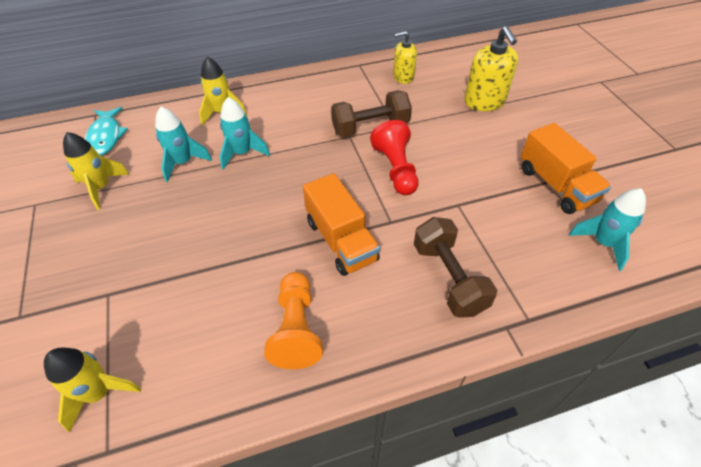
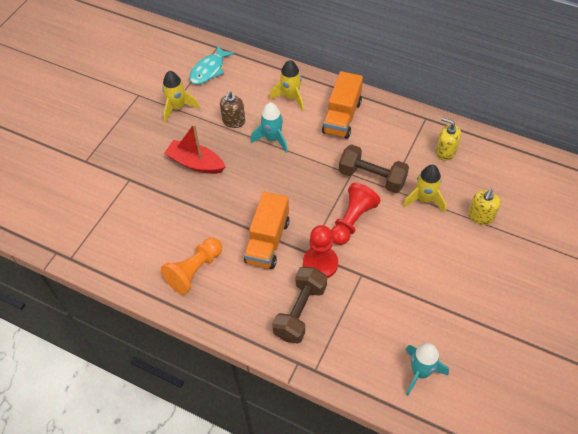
camera: 45 degrees right, 5 degrees up
yellow rocket [44,348,141,432] -> yellow rocket moved to [403,165,446,213]
turquoise rocket [155,107,212,182] -> brown soap dispenser [220,91,245,128]
yellow soap dispenser [465,26,518,111] -> yellow soap dispenser [468,189,501,225], size x0.64
orange truck [521,123,611,214] -> orange truck moved to [322,71,363,139]
none -> red boat [164,124,225,174]
none -> red pawn [303,225,338,278]

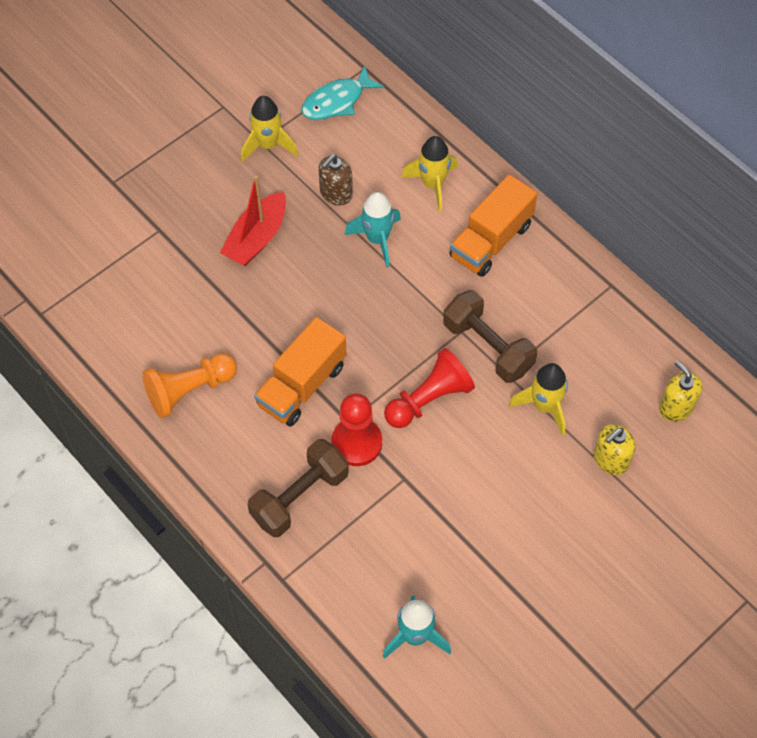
camera: 20 degrees right, 5 degrees up
red boat [164,124,225,174] -> red boat turned 105 degrees counterclockwise [220,176,286,266]
yellow soap dispenser [436,117,461,161] -> yellow soap dispenser moved to [659,361,702,422]

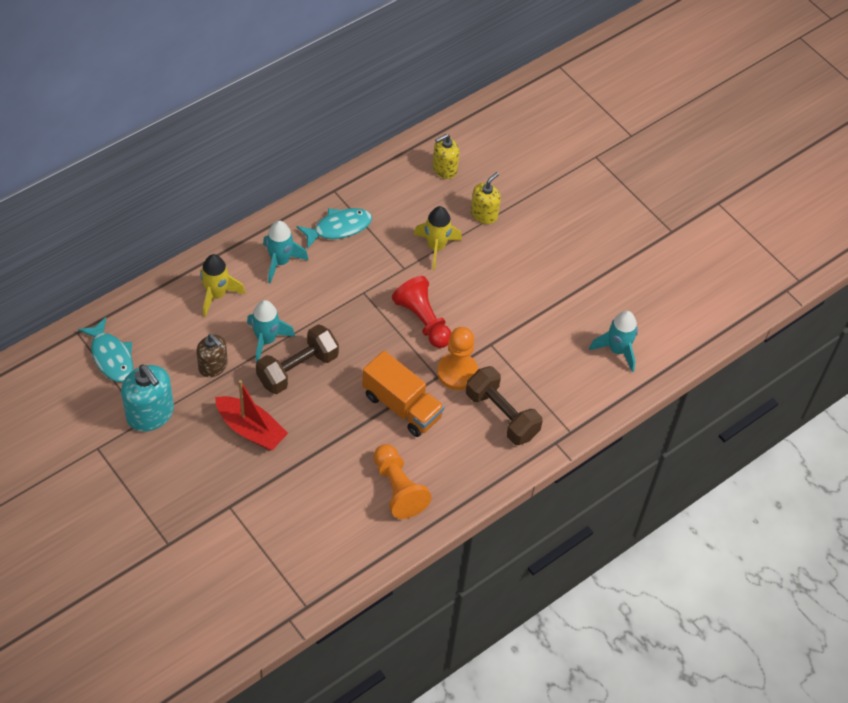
camera: 90 degrees left, 5 degrees down
yellow rocket [241,96,298,162] -> turquoise soap dispenser [121,364,174,432]
red pawn [332,393,382,466] -> orange pawn [437,327,478,390]
brown dumbbell [443,290,537,383] -> brown dumbbell moved to [256,324,339,394]
orange truck [449,175,537,277] -> turquoise rocket [263,221,308,284]
yellow soap dispenser [594,424,636,475] -> yellow soap dispenser turned 105 degrees counterclockwise [471,172,501,224]
none -> turquoise fish [297,208,372,249]

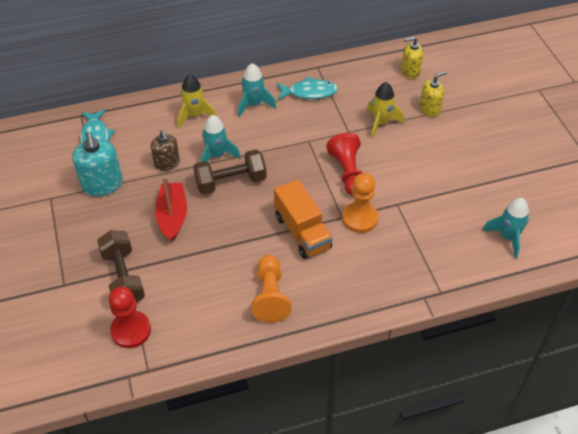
camera: 25 degrees right, 5 degrees down
red boat [215,380,288,451] -> red boat turned 150 degrees counterclockwise [155,176,187,242]
brown dumbbell [466,366,543,445] -> brown dumbbell moved to [97,230,145,303]
none -> red pawn [109,287,151,348]

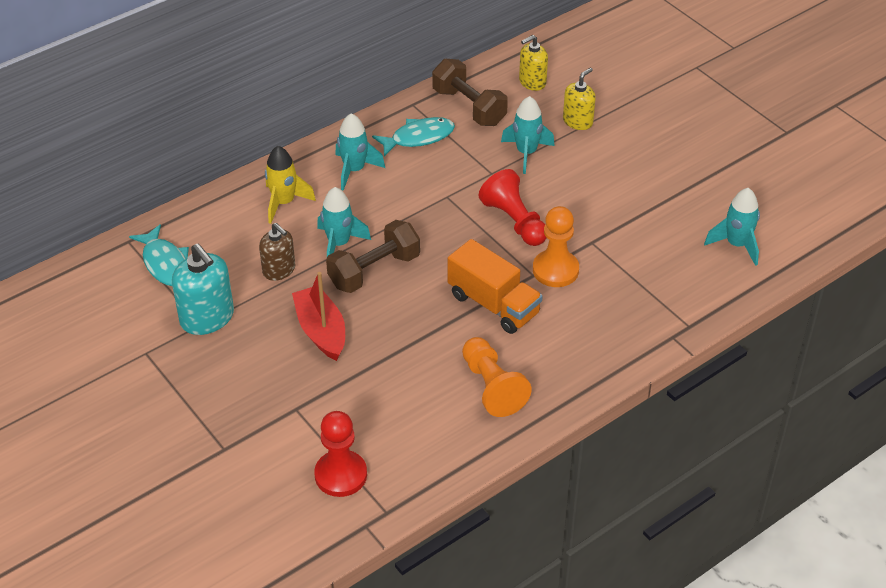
camera: 20 degrees left, 5 degrees down
brown dumbbell [97,230,145,303] -> brown dumbbell moved to [432,59,508,126]
yellow rocket [367,82,404,139] -> turquoise rocket [501,96,555,174]

